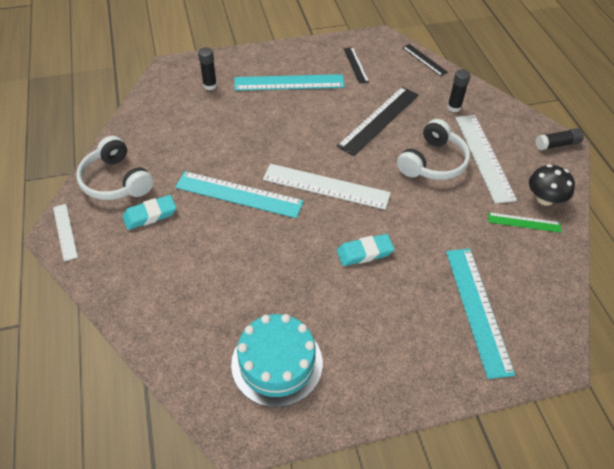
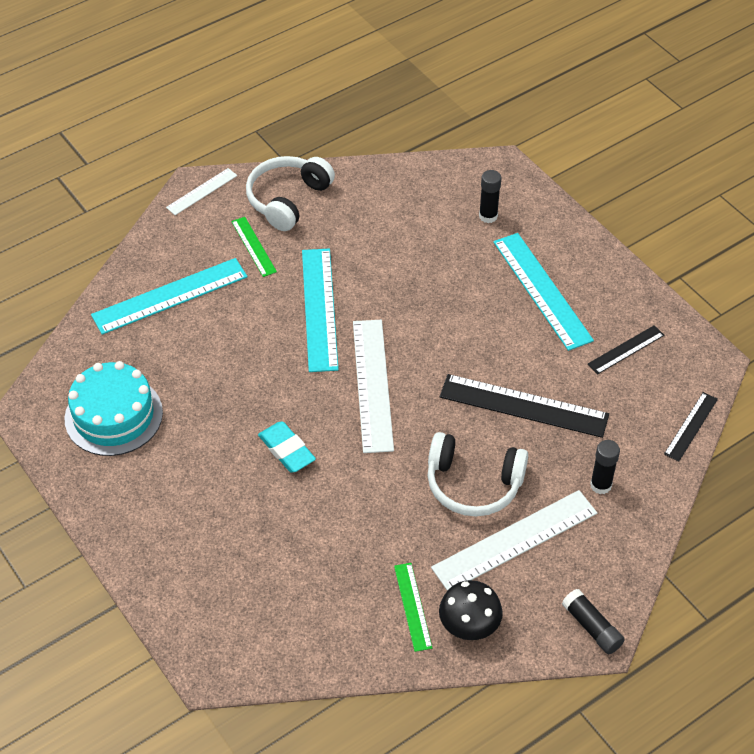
camera: 70 degrees right, 0 degrees up
turquoise eraser [122,195,176,230] -> green ruler [231,217,277,277]
turquoise ruler [446,249,515,379] -> turquoise ruler moved to [91,258,248,335]

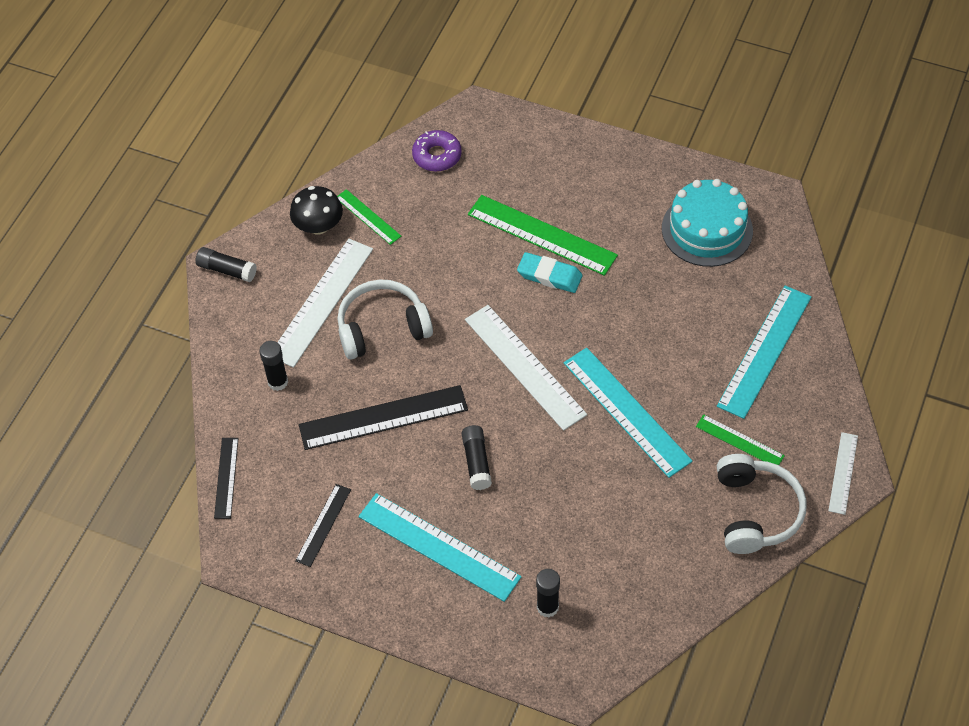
camera: 150 degrees right, 5 degrees up
none -> purple donut [412,130,462,172]
none -> black glue stick [462,425,492,490]
none -> green ruler [468,195,618,276]

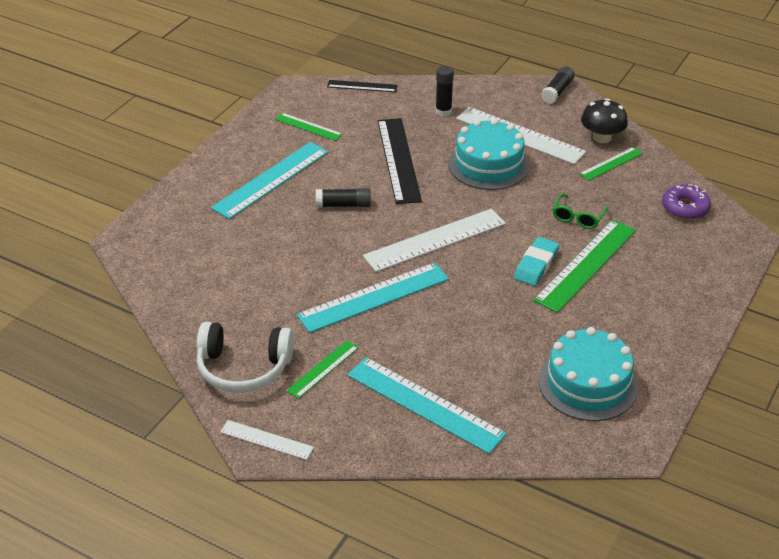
camera: 95 degrees right, 15 degrees down
black ruler [295,484,351,567] -> green ruler [275,113,343,141]
white headphones [337,279,433,360] -> turquoise cake [448,119,530,190]
black glue stick [536,569,560,617] -> none
none -> green glasses [553,194,609,229]

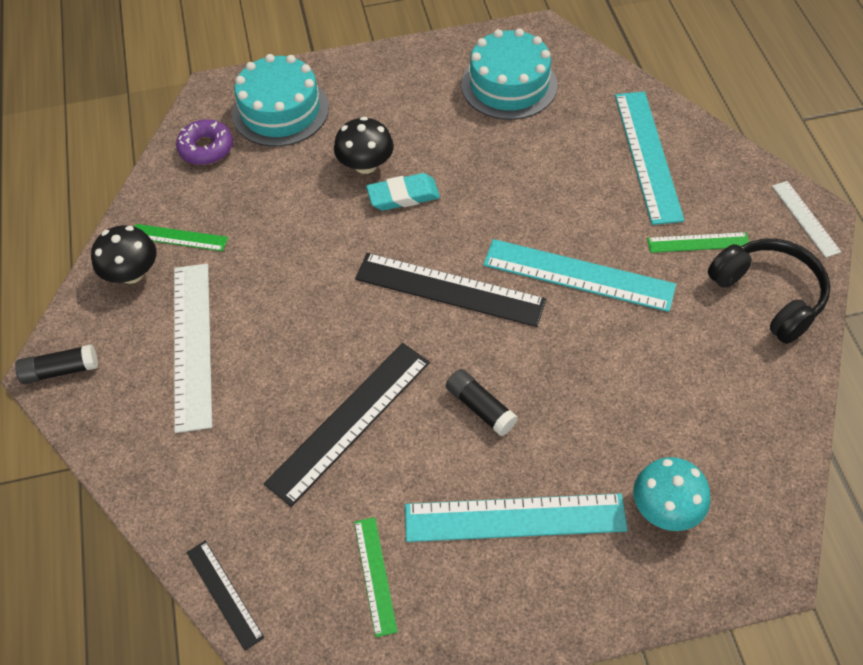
camera: 130 degrees left, 15 degrees up
white headphones [197,322,294,393] -> black headphones [708,239,830,344]
white ruler [363,209,506,272] -> black ruler [355,253,546,327]
black glue stick [436,66,454,116] -> none
turquoise cake [448,119,530,190] -> turquoise cake moved to [232,54,329,147]
green ruler [533,220,636,313] -> black mushroom [334,116,394,174]
green glasses [553,194,609,229] -> none
none -> turquoise mushroom [634,457,710,531]

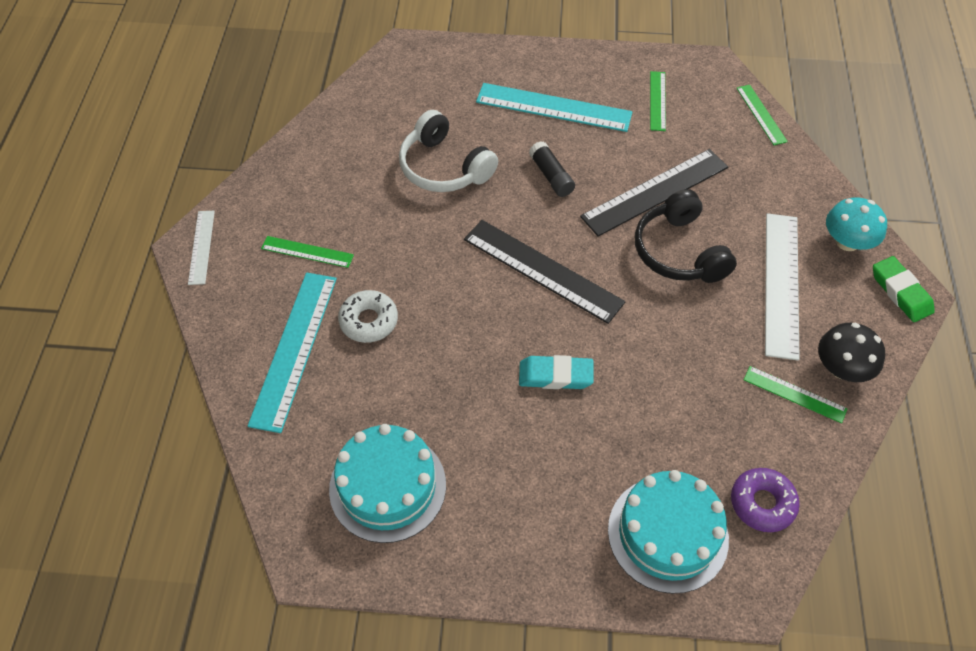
camera: 165 degrees left, 0 degrees up
black glue stick [15,344,98,384] -> green eraser [873,256,935,322]
black ruler [186,541,264,651] -> green ruler [736,85,788,145]
black mushroom [334,116,394,174] -> none
turquoise ruler [483,239,676,312] -> none
turquoise mushroom [634,457,710,531] -> turquoise mushroom moved to [826,197,887,251]
black headphones [708,239,830,344] -> black headphones moved to [635,189,737,283]
none -> white donut [338,290,398,343]
none -> white headphones [399,110,498,192]

